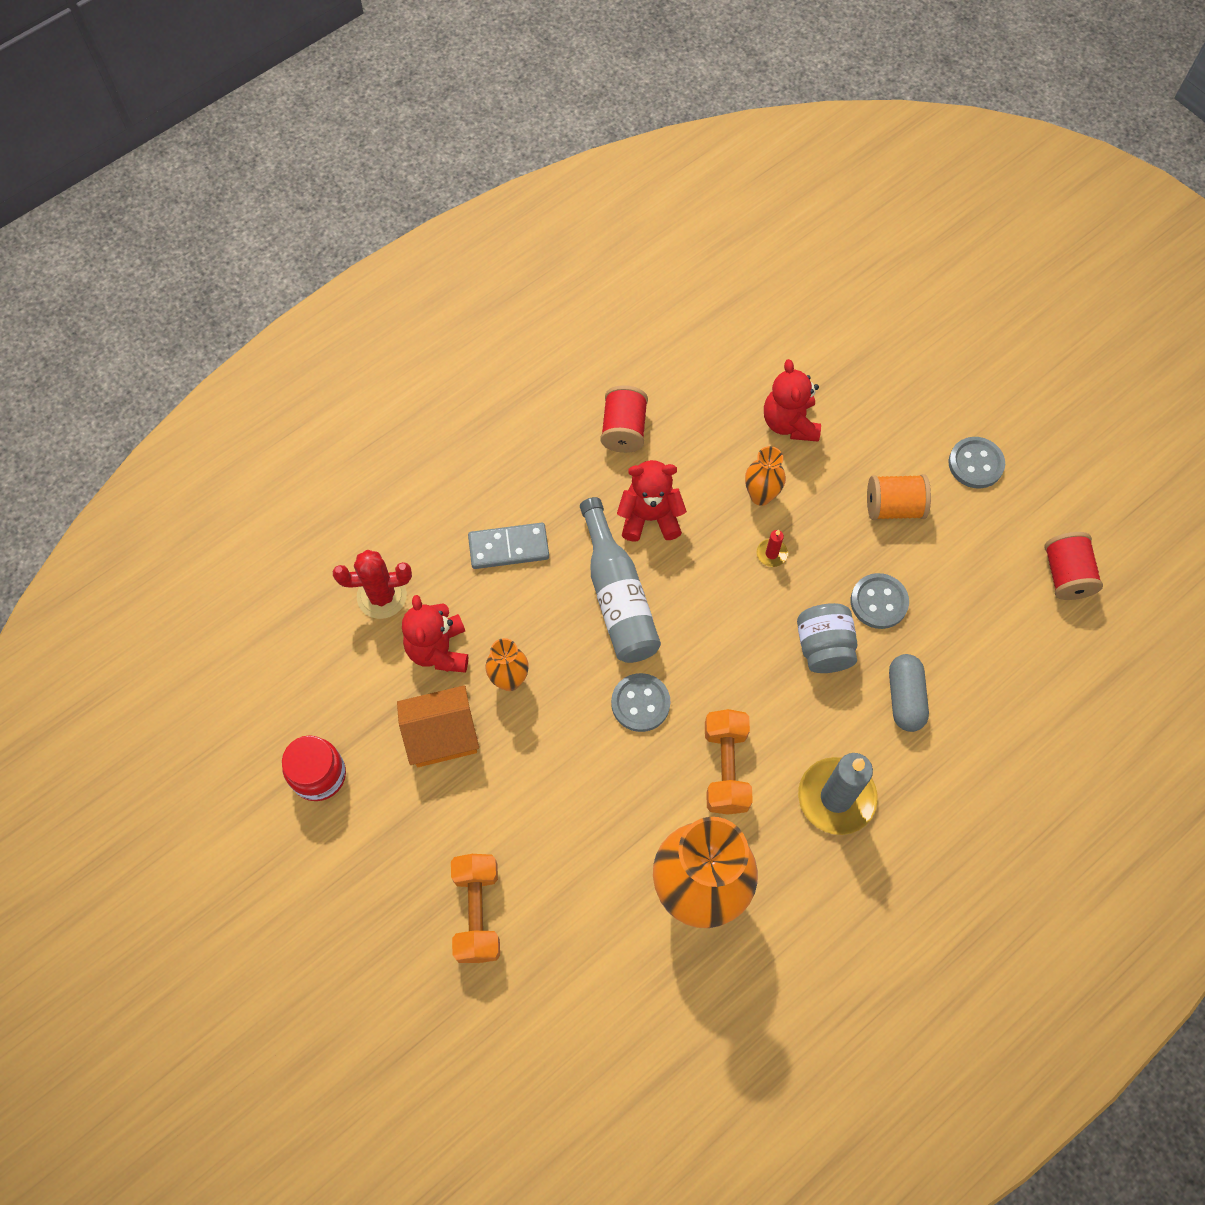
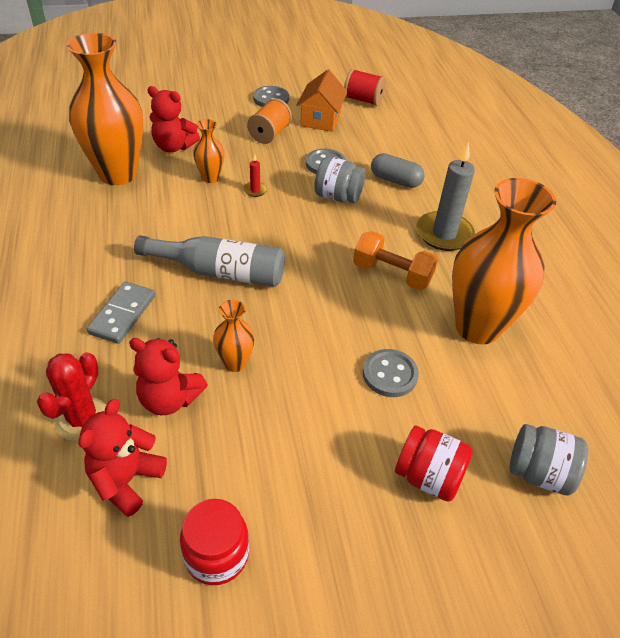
camera: 65 degrees left, 20 degrees down
orange house [397,685,479,767] -> orange house moved to [296,70,347,132]
orange dumbbell [451,854,500,963] -> red jar [395,425,473,502]
red spool [600,385,648,453] -> none
grey button [611,673,670,732] -> grey button moved to [363,349,419,397]
red teddy bear [617,460,687,542] -> red teddy bear moved to [78,399,167,517]
none -> orange vase [66,33,144,185]
none -> grey jar [510,424,588,495]

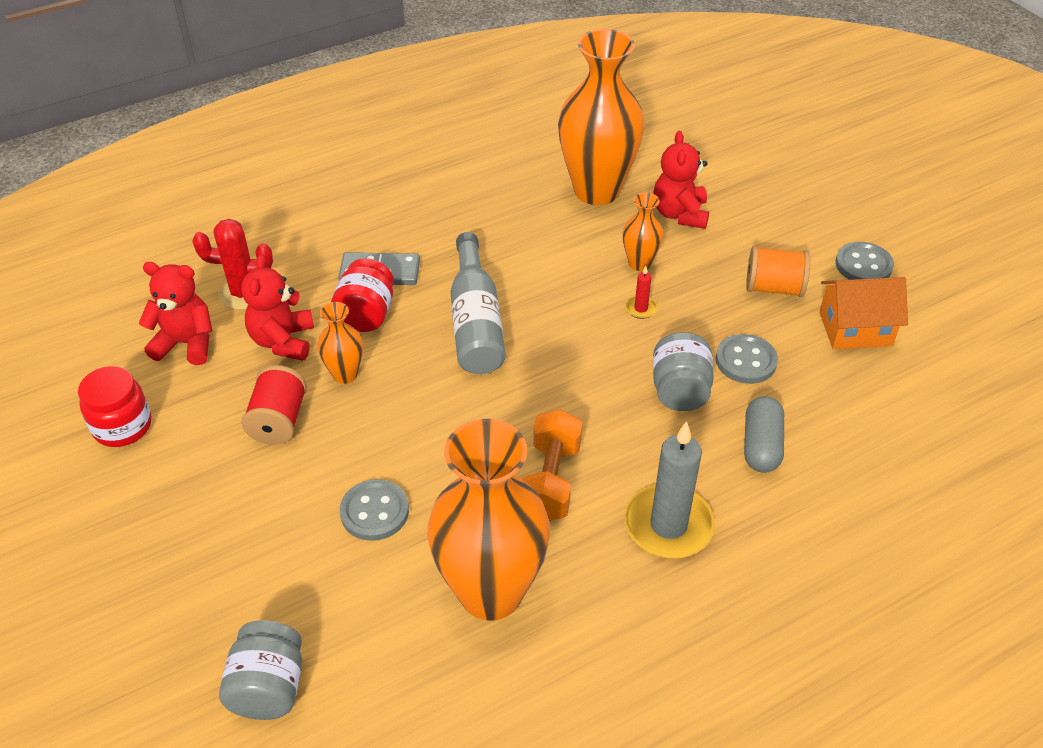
camera: 75 degrees right, 0 degrees up
red spool [344,69,386,106] -> red spool moved to [241,365,307,445]
red jar [395,425,473,502] -> red jar moved to [331,258,394,332]

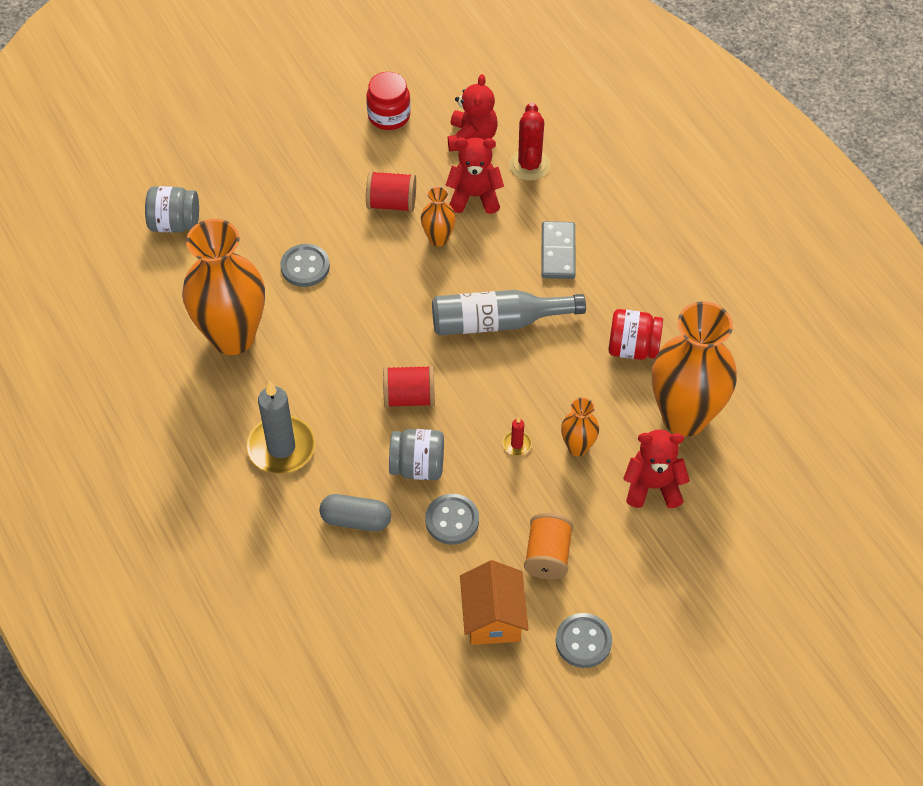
camera: 90 degrees right, 10 degrees up
red jar [331,258,394,332] -> red jar moved to [608,309,663,360]
orange dumbbell [522,409,583,521] -> none
none -> red spool [383,365,435,408]

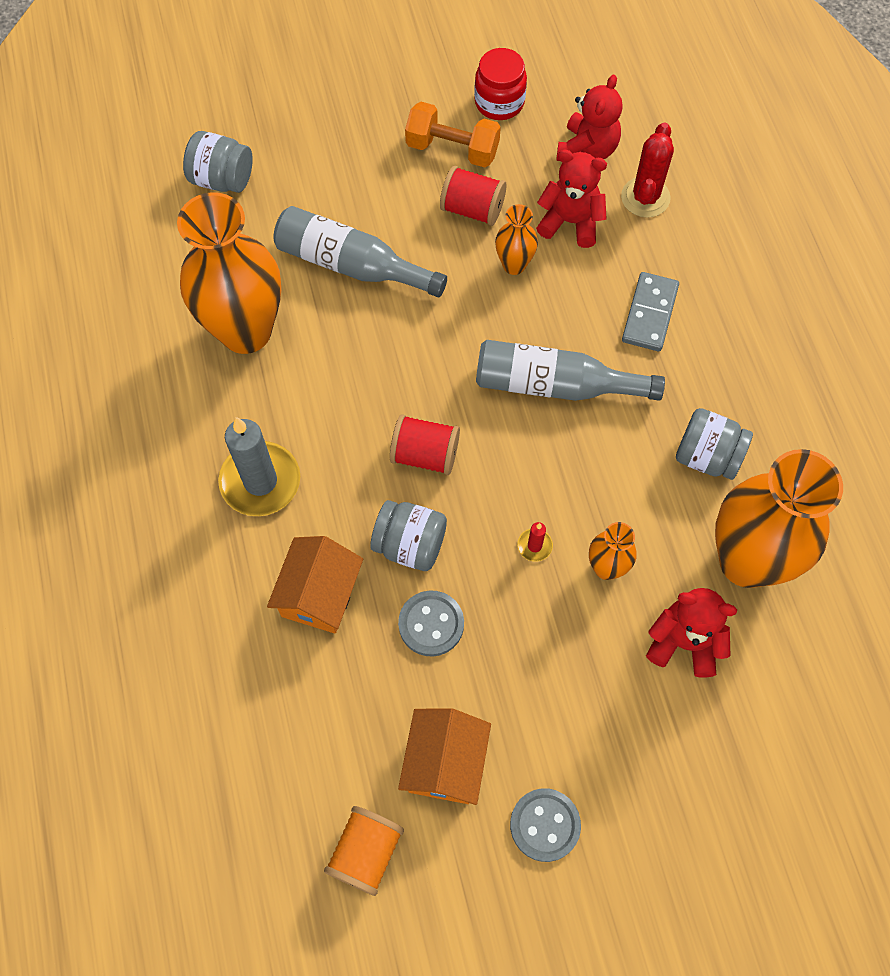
camera: 15 degrees right, 10 degrees up
grey button [280,244,330,287] -> grey bottle [273,206,447,297]
grey capsule [319,494,391,531] -> orange house [267,536,363,633]
orange spool [524,513,573,579] -> orange spool moved to [324,806,404,896]
red jar [608,309,663,360] -> grey jar [676,408,753,480]
none -> orange dumbbell [405,102,501,167]

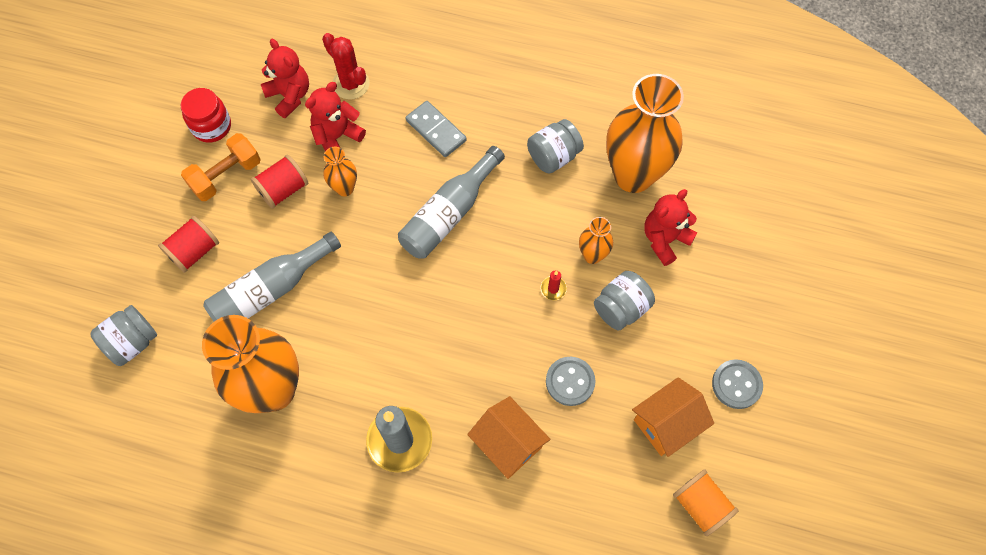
camera: 60 degrees left, 0 degrees up
grey jar [370,500,447,571] -> grey jar moved to [594,271,655,330]
red spool [390,414,460,475] -> red spool moved to [158,216,219,273]
orange house [398,708,491,805] -> orange house turned 75 degrees counterclockwise [632,377,714,457]

